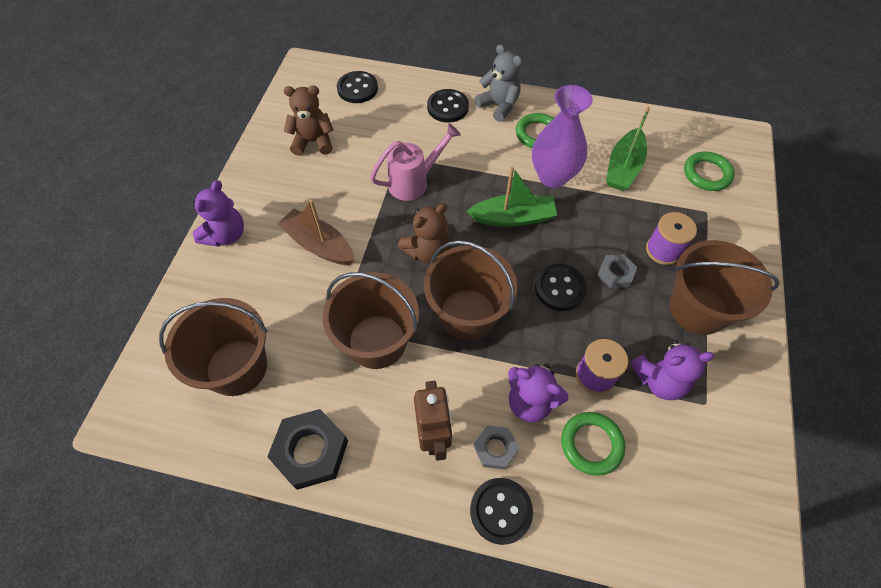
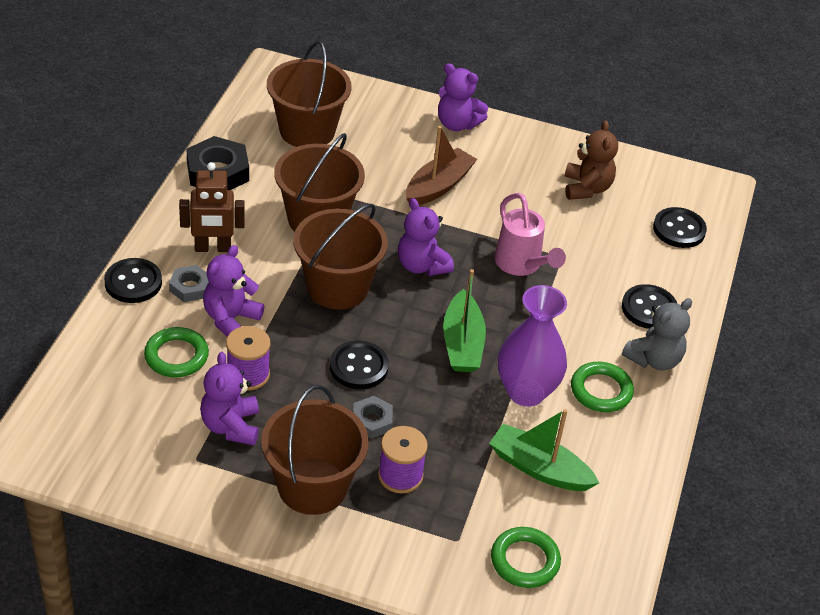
camera: 90 degrees right, 15 degrees down
brown teddy bear [398,203,450,263] -> purple teddy bear [398,198,454,276]

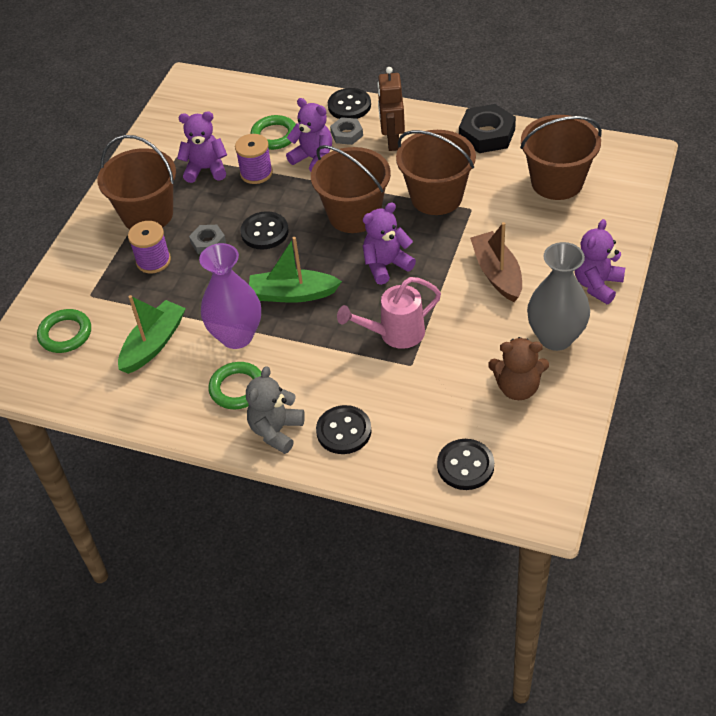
camera: 100 degrees right, 5 degrees up
brown boat [406,126,477,206] -> brown boat turned 150 degrees counterclockwise [470,222,522,302]
grey teddy bear [622,298,692,371] -> grey teddy bear turned 60 degrees clockwise [246,366,305,454]
none -> grey vase [527,242,590,351]

